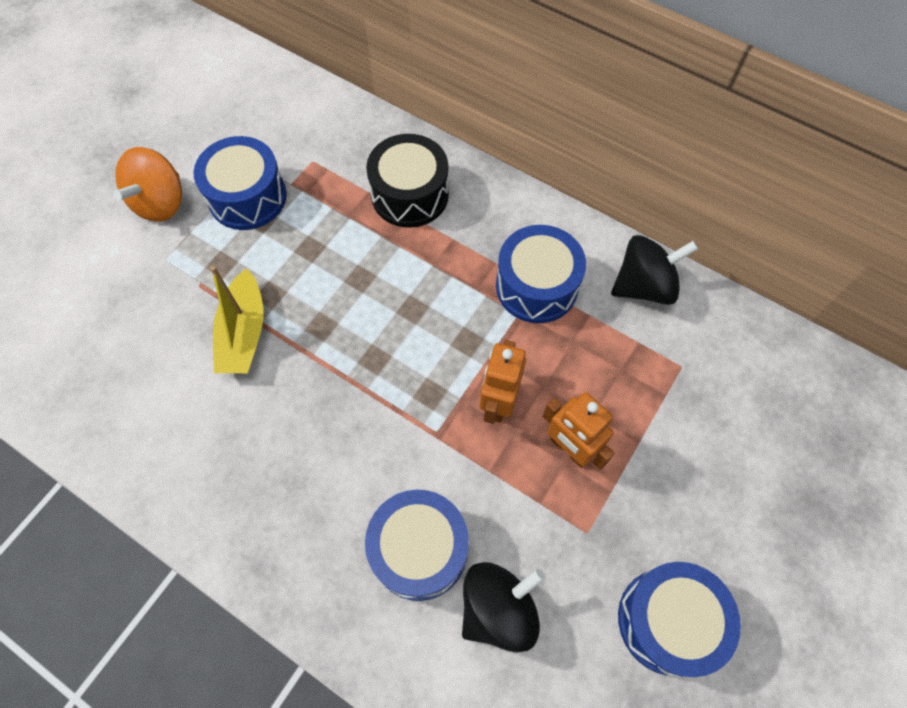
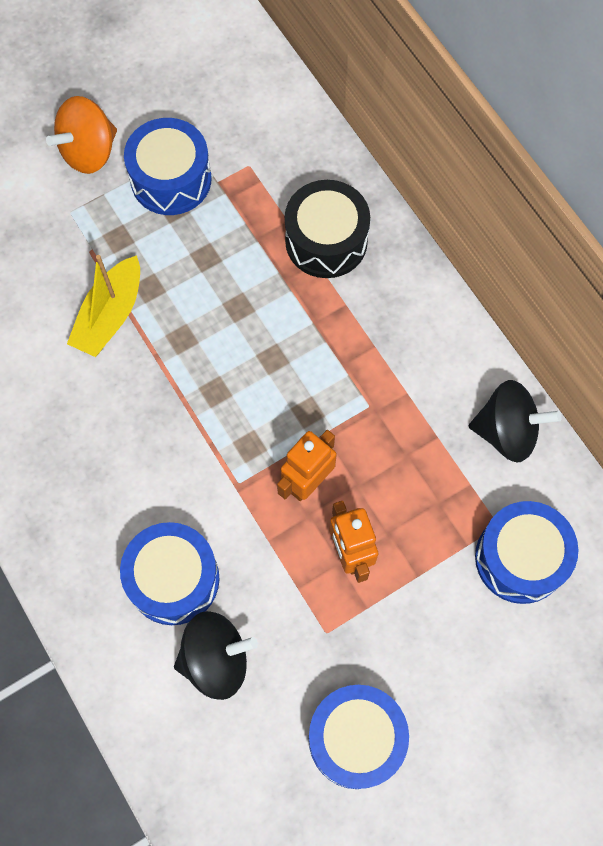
camera: 25 degrees right, 5 degrees up
blue drum [496,225,586,323] -> blue drum moved to [475,501,578,604]

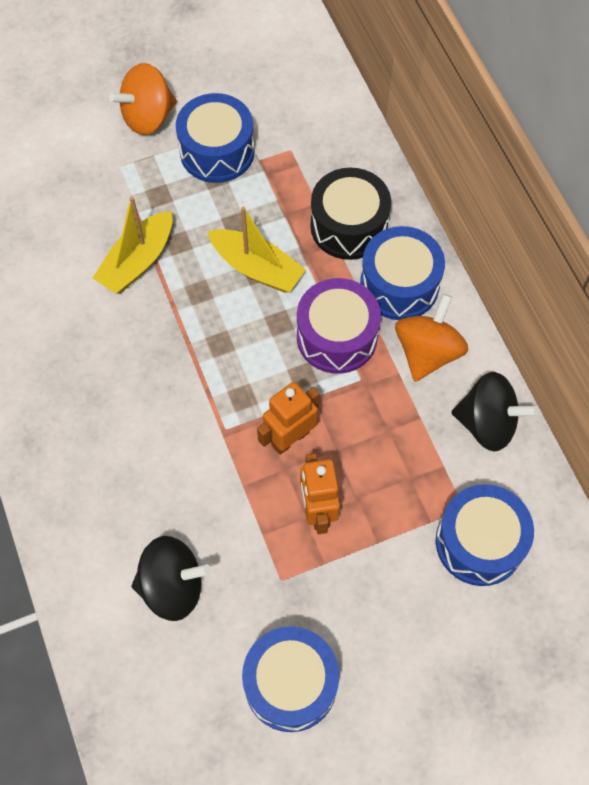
camera: 10 degrees right, 5 degrees down
blue drum [120,522,219,625] -> blue drum moved to [360,226,445,320]
none -> yellow boat [208,206,306,293]
none -> purple drum [297,278,381,374]
none -> orange spinning top [395,294,468,382]

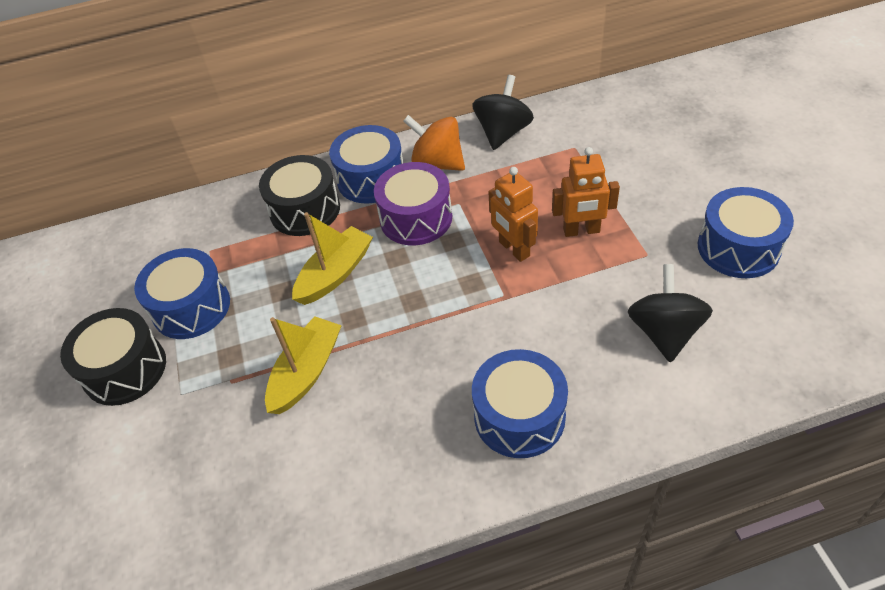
camera: 80 degrees left, 15 degrees down
yellow boat [93,196,172,294] -> yellow boat turned 105 degrees counterclockwise [265,316,342,414]
orange spinning top [109,63,177,135] -> black drum [60,308,166,406]
blue drum [436,484,534,586] -> blue drum moved to [472,349,568,458]

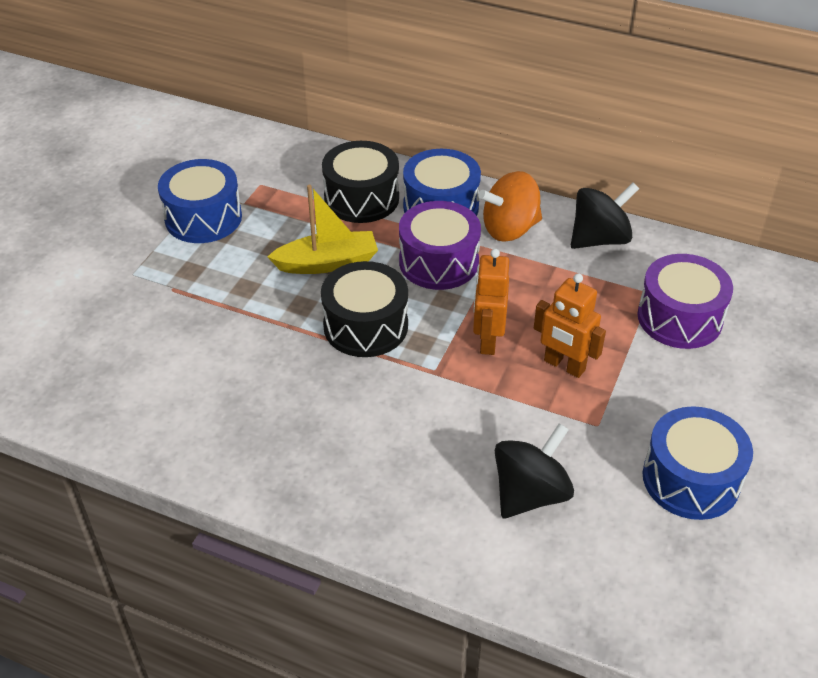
camera: 35 degrees right, 5 degrees down
black drum [60,308,166,406] -> black drum moved to [321,261,408,357]
yellow boat [265,316,342,414] -> none
orange spinning top [403,115,465,171] -> orange spinning top turned 90 degrees counterclockwise [478,171,542,242]
blue drum [472,349,568,458] -> none
none -> purple drum [638,254,733,349]

